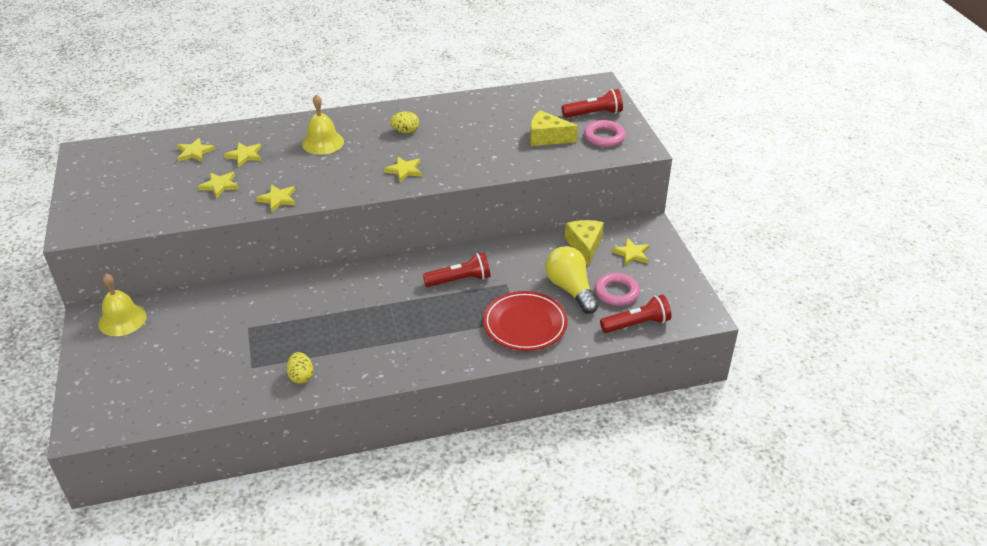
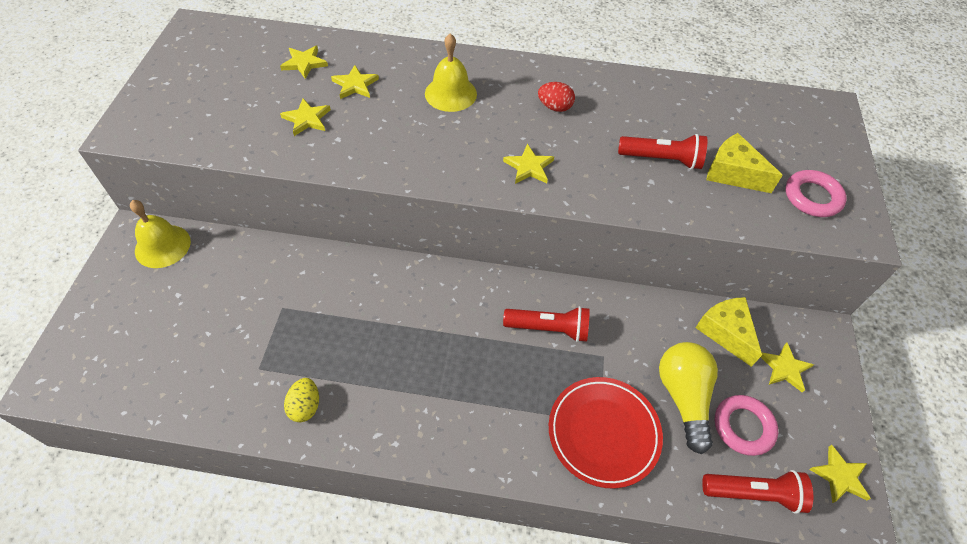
camera: 20 degrees right, 15 degrees up
yellow star [256,184,296,212] -> yellow star moved to [809,445,871,503]
yellow egg [390,111,419,133] -> red egg [538,82,575,112]
red flashlight [562,89,623,118] -> red flashlight moved to [618,134,707,170]
yellow cheese [565,220,604,266] -> yellow cheese turned 45 degrees counterclockwise [696,297,762,367]

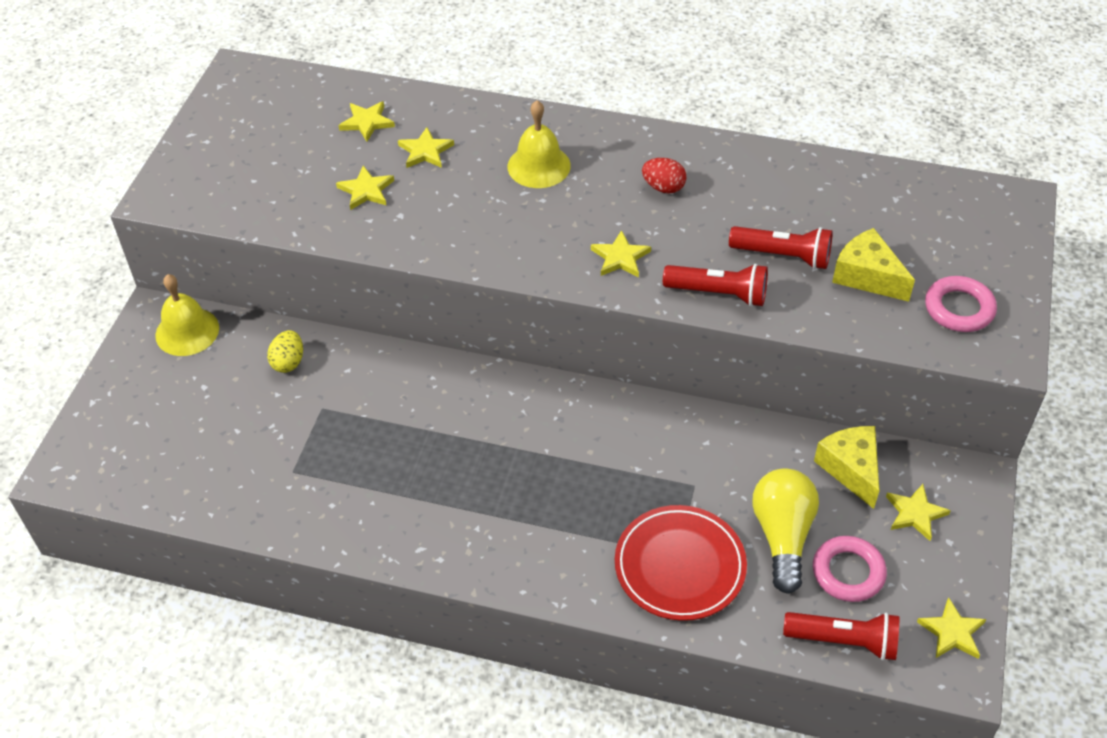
camera: 10 degrees right, 5 degrees down
yellow egg [284,378,319,422] -> yellow egg moved to [267,330,303,373]
red flashlight [503,306,590,342] -> red flashlight moved to [663,264,768,307]

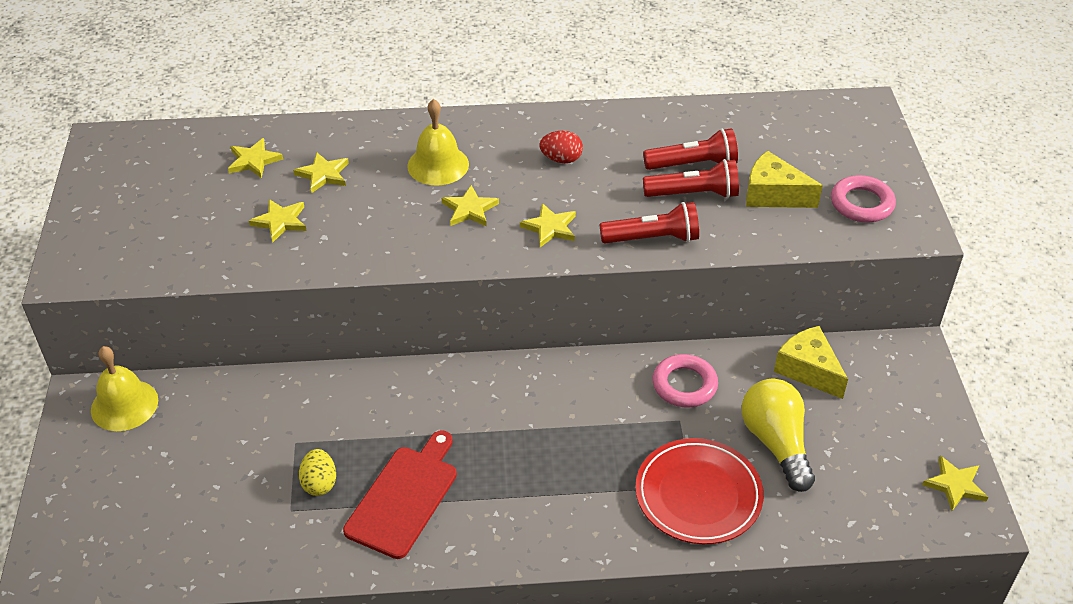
camera: 20 degrees left, 5 degrees down
yellow egg [267,330,303,373] -> yellow egg moved to [299,449,336,496]
red flashlight [783,612,899,661] -> red flashlight moved to [643,128,738,170]
pink ring [813,536,887,602] -> pink ring moved to [652,354,718,407]
yellow star [886,484,951,541] -> yellow star moved to [442,185,499,227]
none -> red cutting board [343,430,457,559]

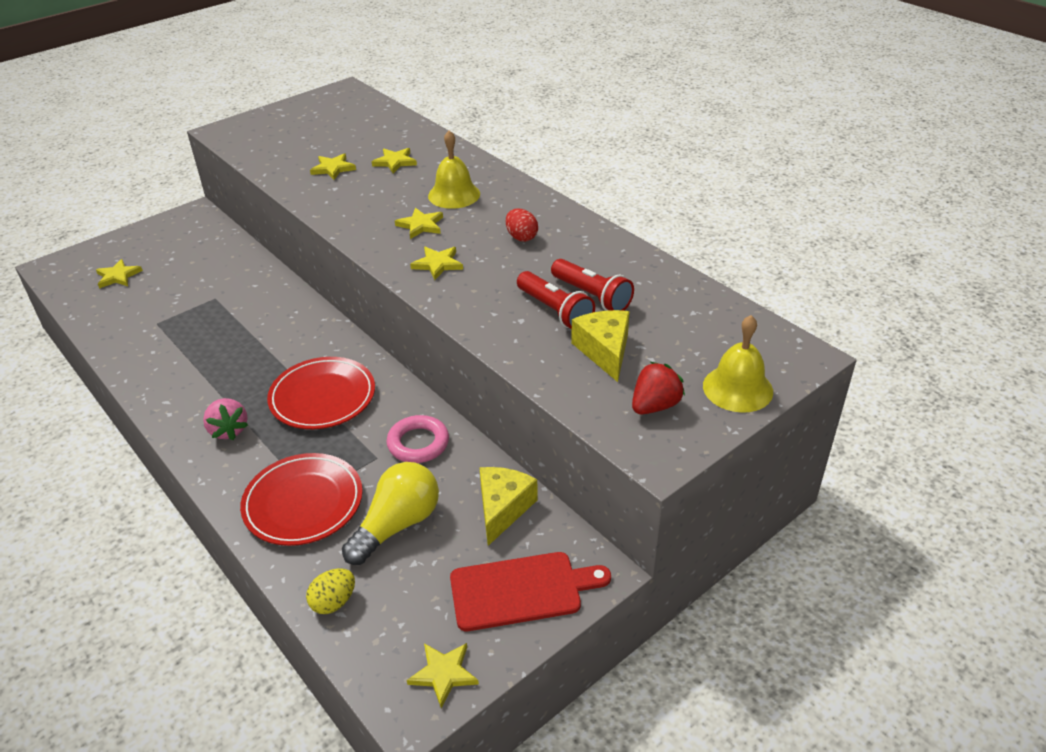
camera: 55 degrees right, 5 degrees down
yellow bell [91,346,158,431] -> yellow bell moved to [703,315,773,413]
yellow star [228,138,283,178] -> yellow star moved to [96,259,143,289]
yellow egg [299,449,336,496] -> yellow egg moved to [306,568,355,614]
red cutting board [343,430,457,559] -> red cutting board moved to [450,552,611,631]
red flashlight [600,202,699,243] -> none
pink ring [831,175,896,222] -> red strawberry [632,362,685,415]
none -> pink strawberry [203,398,248,440]
none -> red plate [267,357,375,429]

